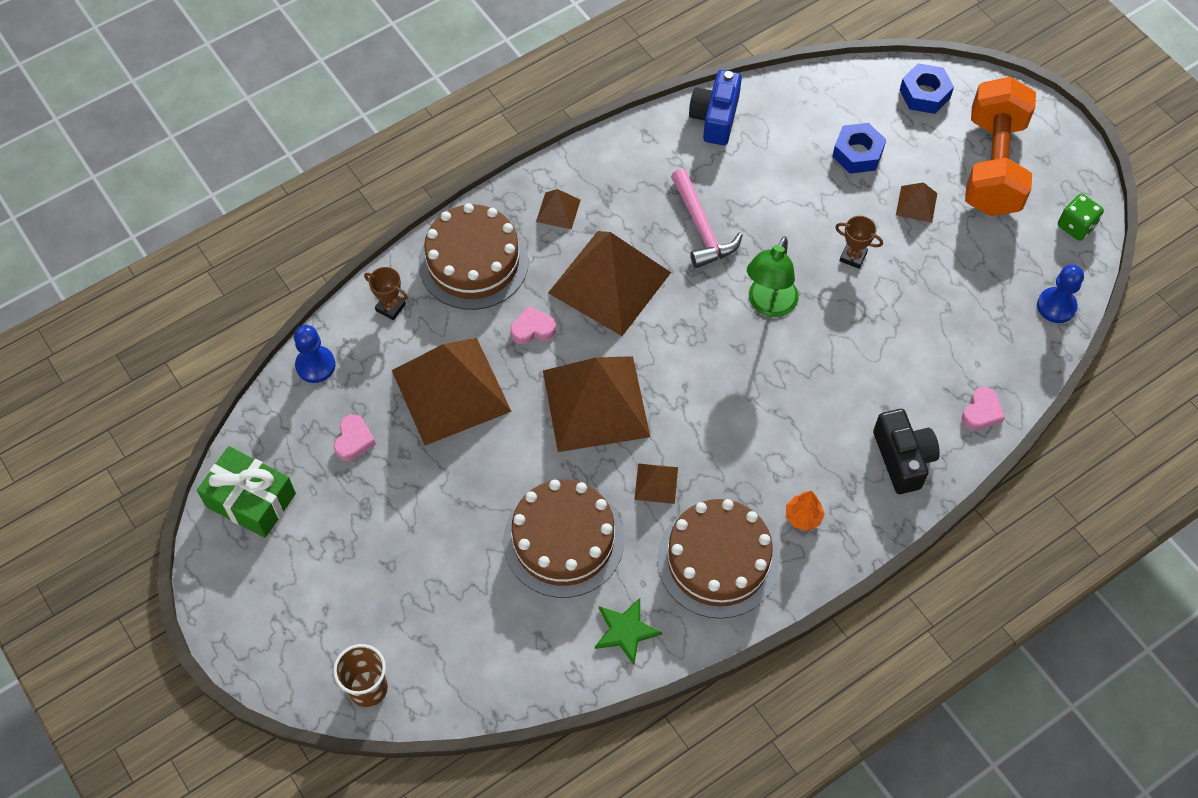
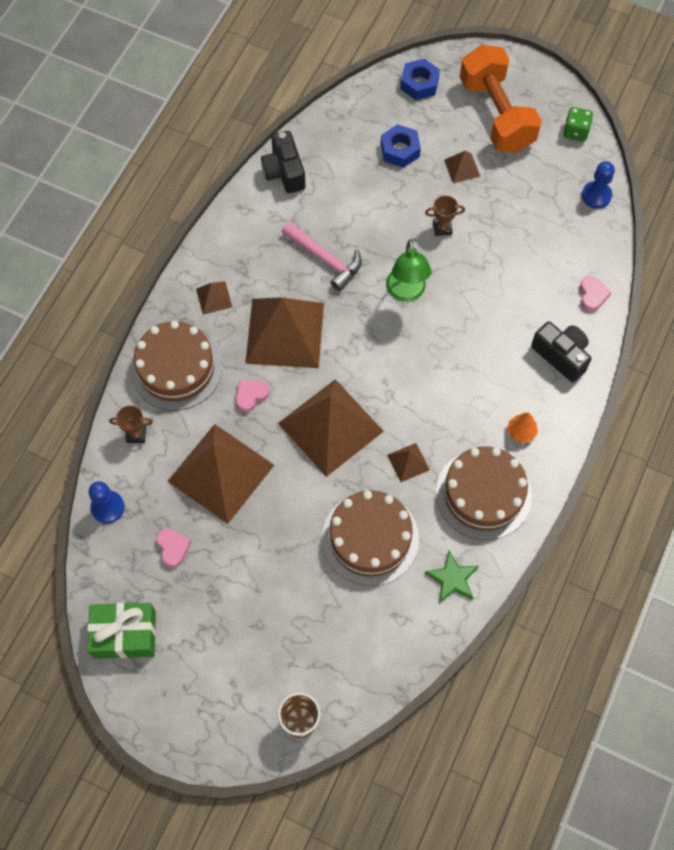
camera: 30 degrees left, 5 degrees up
blue camera [689,70,742,145] -> black camera [261,131,305,193]

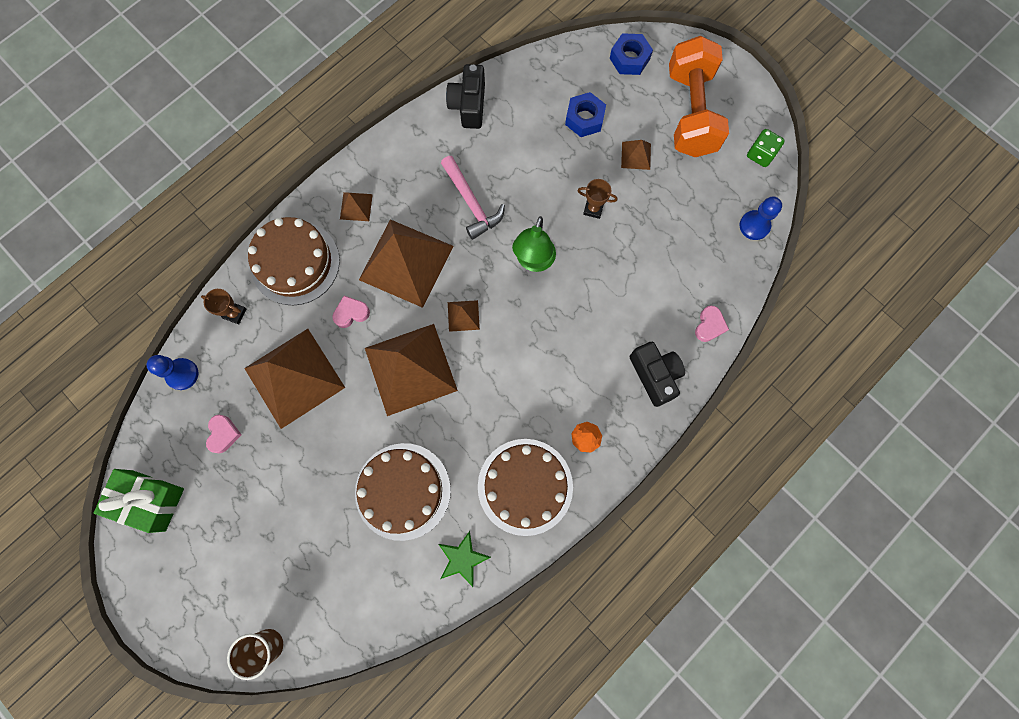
camera: 20 degrees right, 10 degrees up
brown pyramid [387,443,430,482] -> brown pyramid moved to [448,300,480,332]

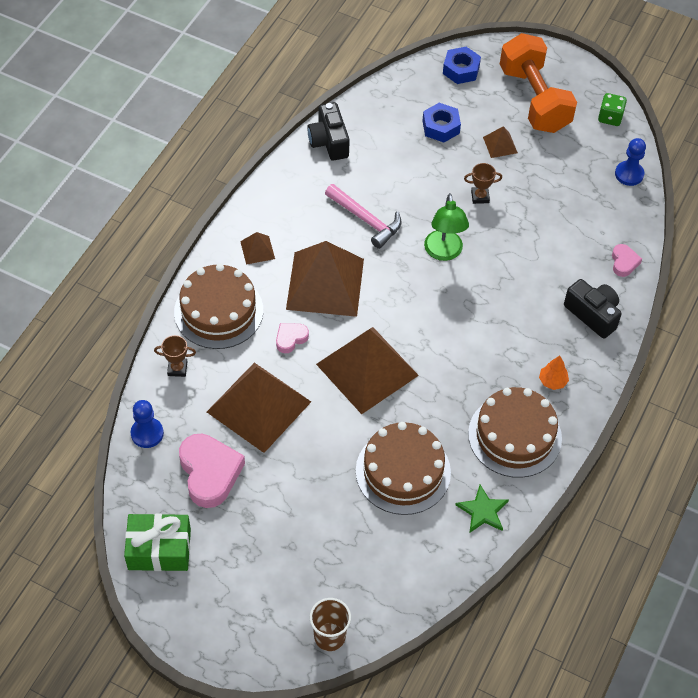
camera: 20 degrees left, 20 degrees down
pink heart [206,415,242,453] -> pink heart [179,434,245,508], size x1.97
brown pyramid [448,300,480,332] -> none

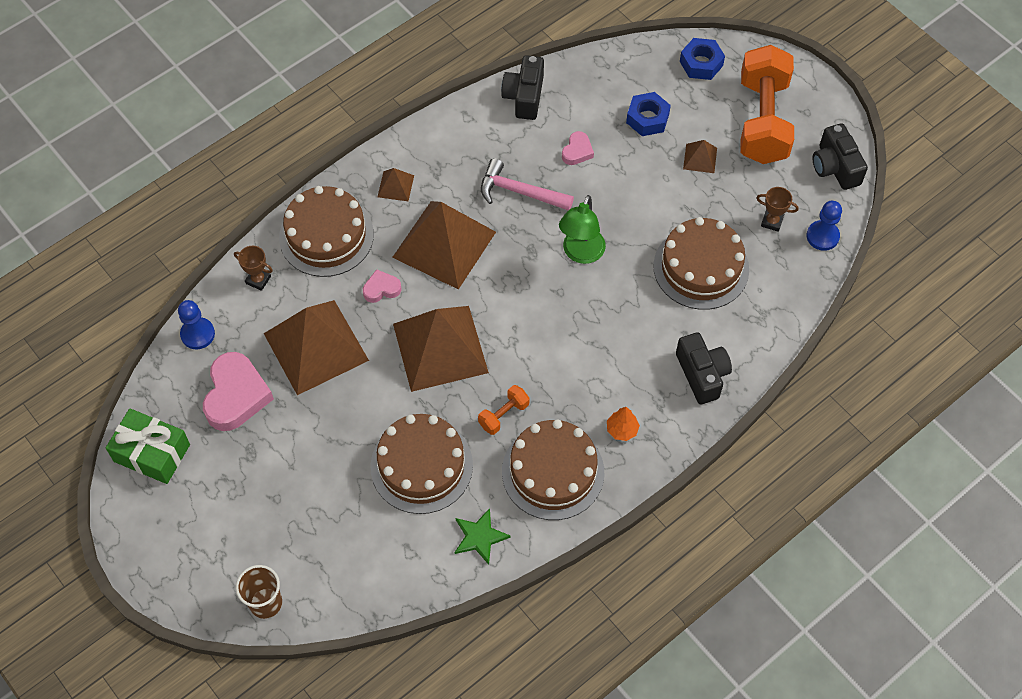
camera: 25 degrees right, 5 degrees up
pink hammer [325,184,401,249] -> pink hammer turned 135 degrees clockwise [481,158,574,210]
brown trophy [464,163,502,204] -> brown trophy moved to [757,187,799,232]
green dice [598,93,627,126] -> black camera [813,123,868,190]
pink heart [612,244,642,277] -> pink heart moved to [562,131,594,165]
none -> orange dumbbell [478,385,529,435]
none -> brown cake [653,217,749,310]

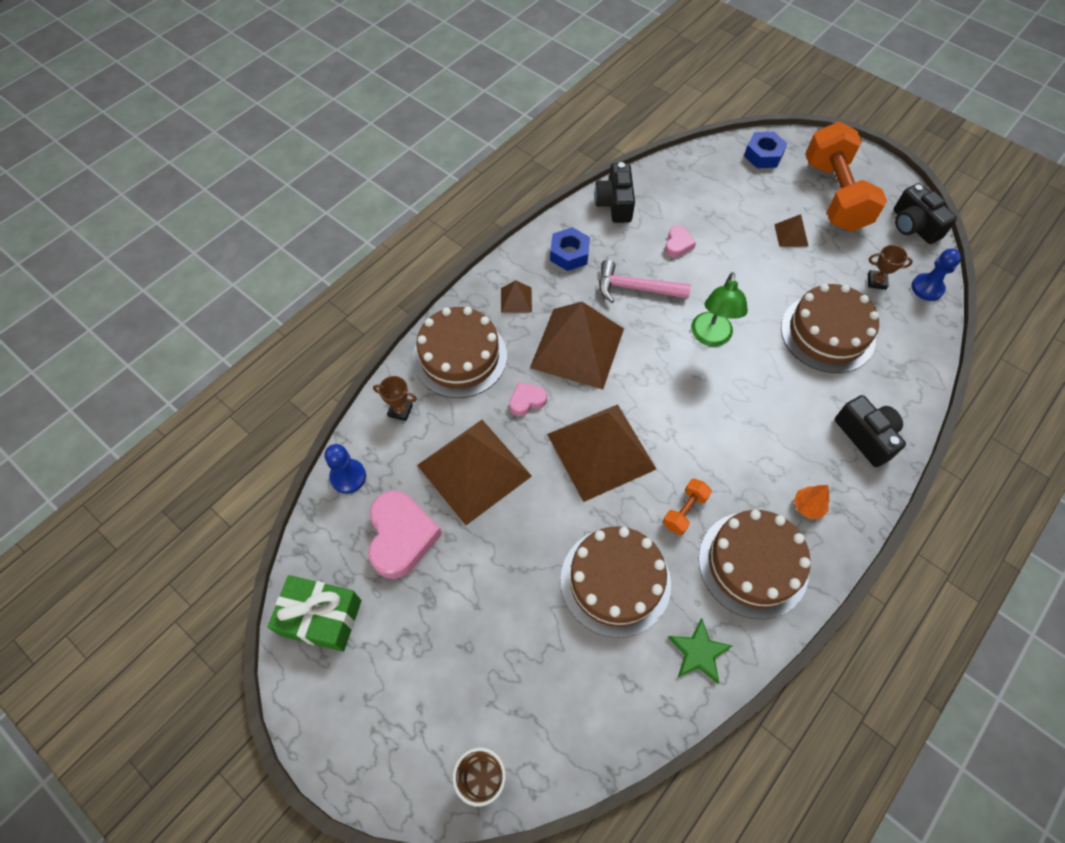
camera: 10 degrees left, 0 degrees up
blue nut [626,92,671,136] -> blue nut moved to [550,227,590,271]

